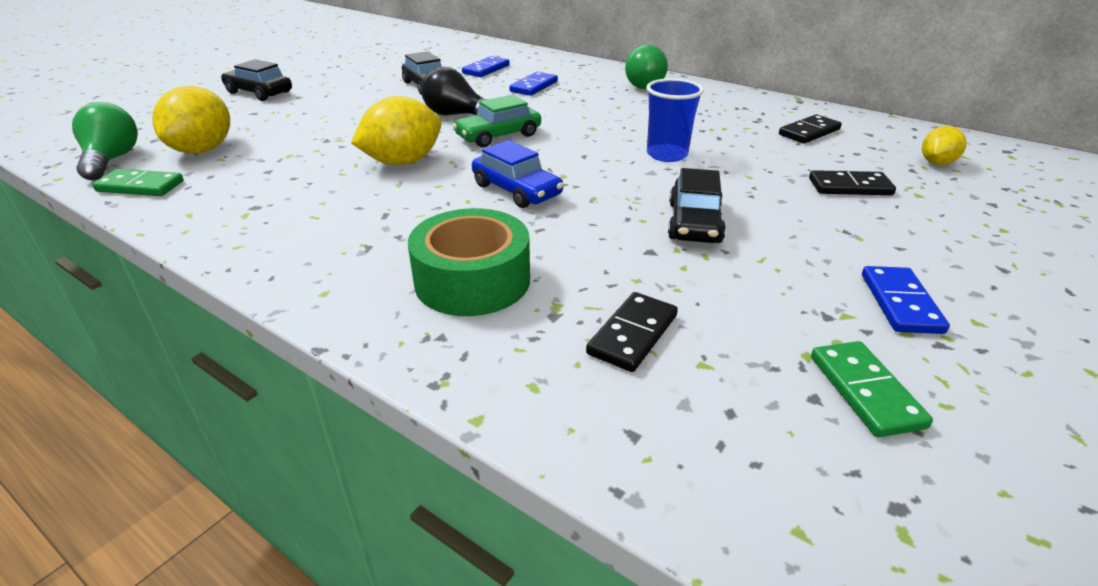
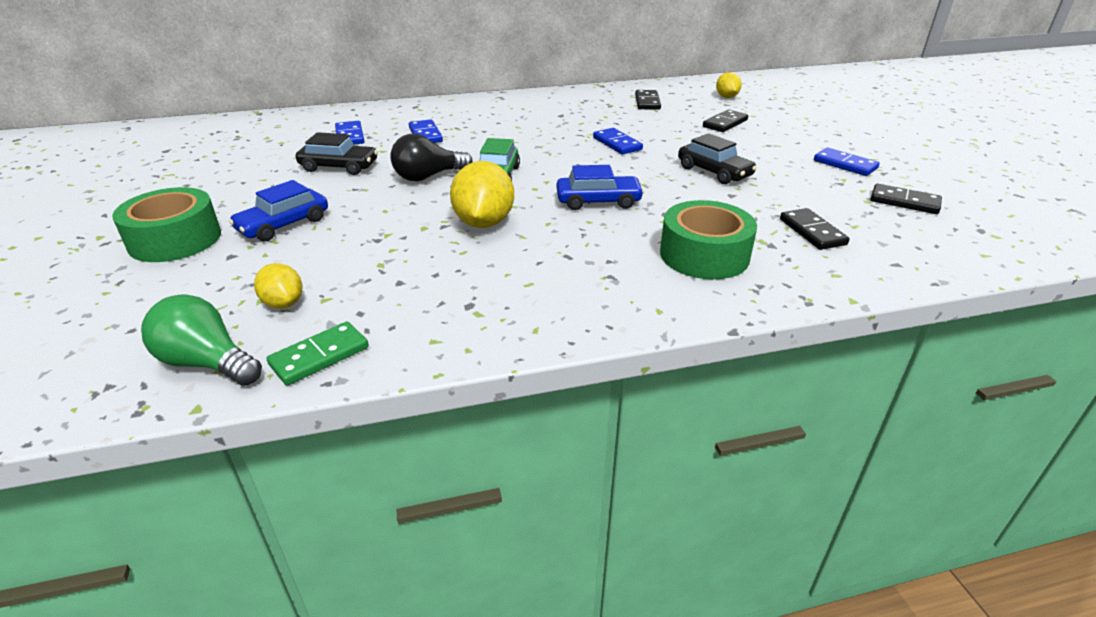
camera: 50 degrees left, 0 degrees up
yellow lemon [152,86,230,154] -> yellow lemon [254,263,303,308], size x0.57
black car [221,59,292,101] -> green tape [112,187,221,262]
green light bulb [625,45,668,89] -> none
blue cup [646,78,704,162] -> blue domino [593,128,643,154]
green domino [811,341,933,437] -> black domino [871,184,942,214]
none -> blue car [229,180,328,242]

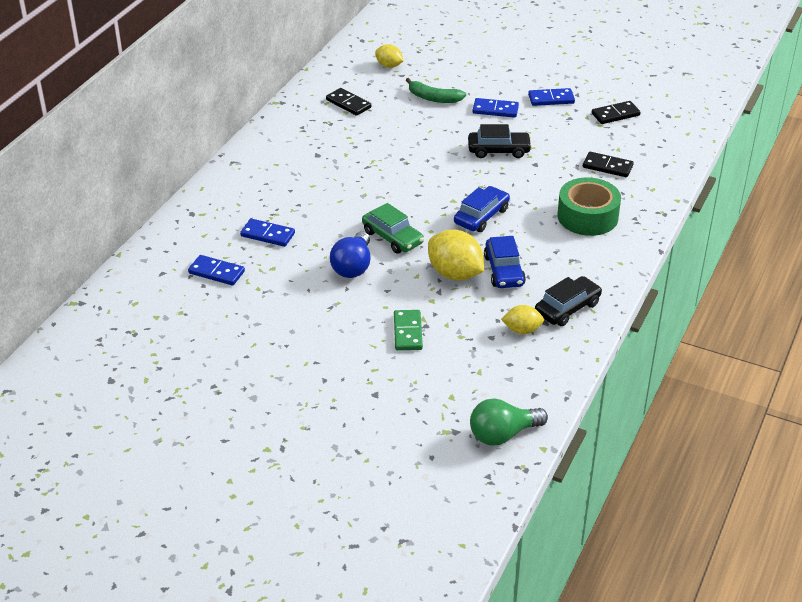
camera: 50 degrees left, 5 degrees up
green tape [112,187,221,262] -> none
blue car [229,180,328,242] -> blue car moved to [484,236,526,288]
yellow lemon [254,263,303,308] -> yellow lemon moved to [501,305,544,334]
green domino [267,322,369,386] -> green domino moved to [394,310,423,350]
black car [296,132,378,175] -> black car moved to [535,276,602,326]
black light bulb [390,134,473,181] -> blue light bulb [330,231,371,278]
blue domino [593,128,643,154] -> blue domino moved to [473,98,519,118]
black domino [703,109,748,132] -> green banana [406,78,466,103]

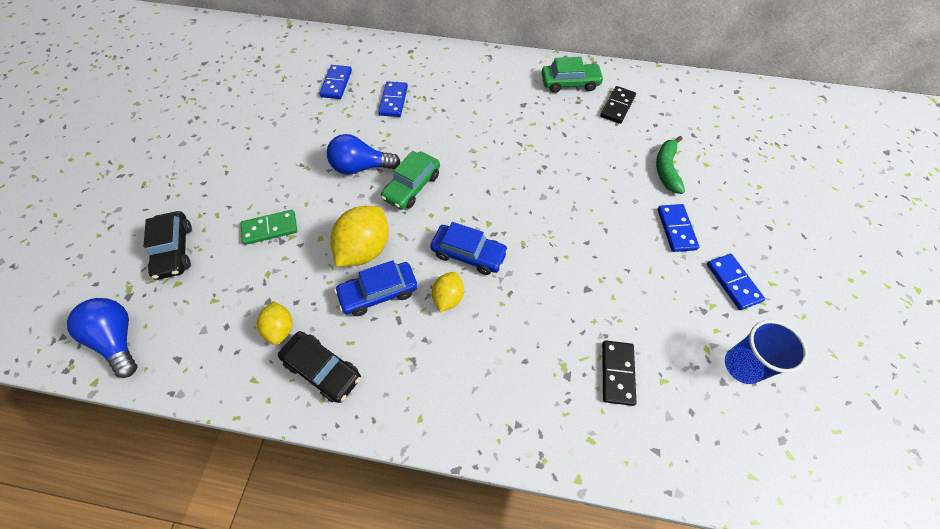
camera: 75 degrees right, 20 degrees up
yellow lemon [375,44,404,68] -> yellow lemon moved to [432,272,464,312]
black car [468,124,532,158] -> black car moved to [143,211,192,280]
green light bulb [470,398,548,446] -> blue light bulb [67,298,137,378]
green tape [557,177,621,236] -> none
black domino [592,101,641,124] -> blue cup [725,320,808,384]
none -> green car [542,57,604,93]

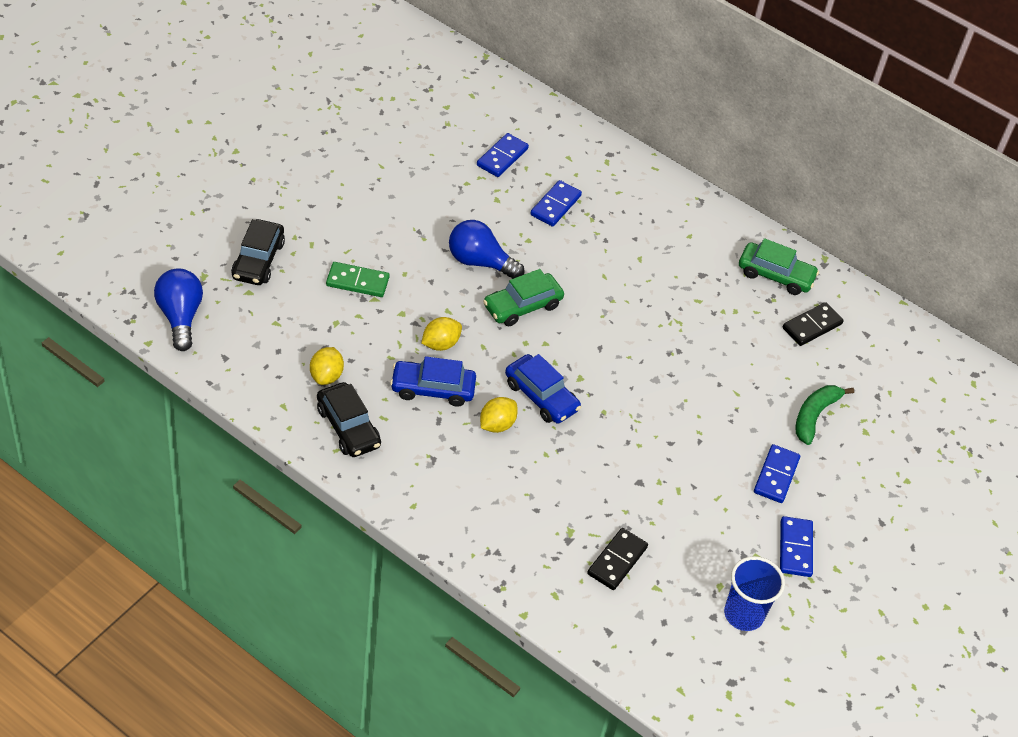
camera: 20 degrees right, 10 degrees down
yellow lemon [330,206,389,267] -> yellow lemon [421,317,462,351], size x0.57

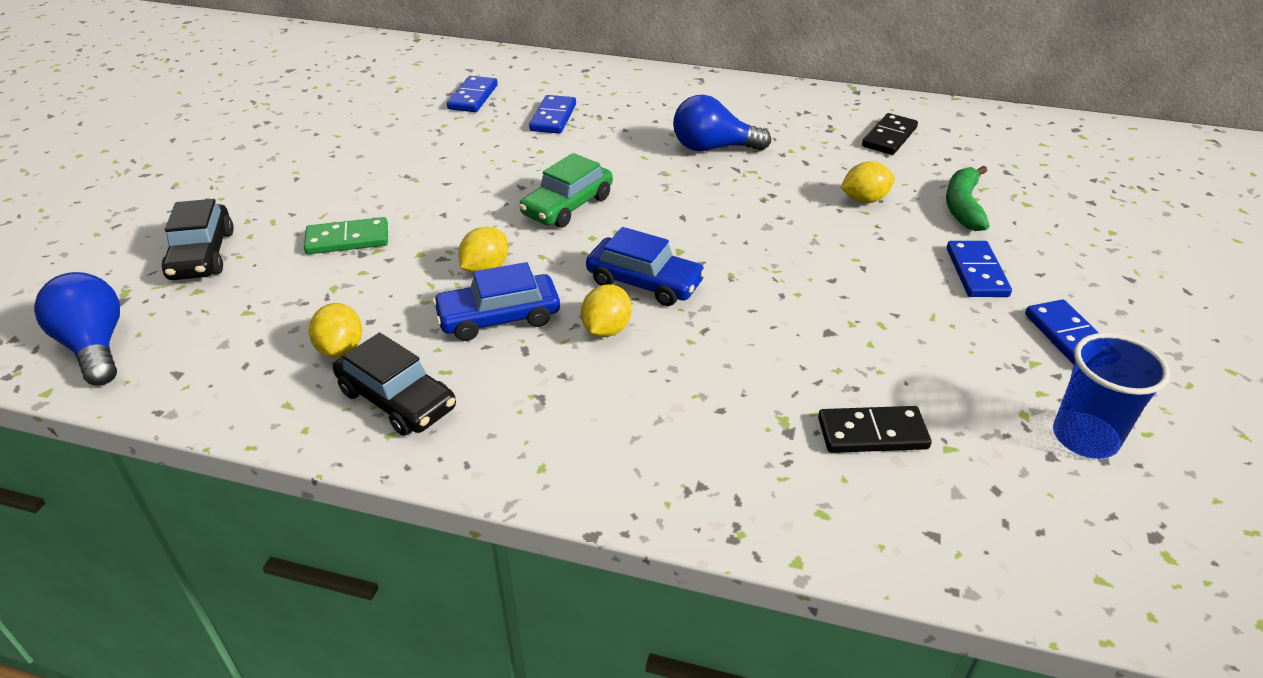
camera: 15 degrees left, 10 degrees down
blue light bulb [449,220,525,279] -> blue light bulb moved to [673,95,771,151]
black domino [587,528,648,590] -> black domino turned 75 degrees clockwise [818,406,932,453]
green car [739,238,819,295] -> none
none -> yellow lemon [840,161,895,203]

